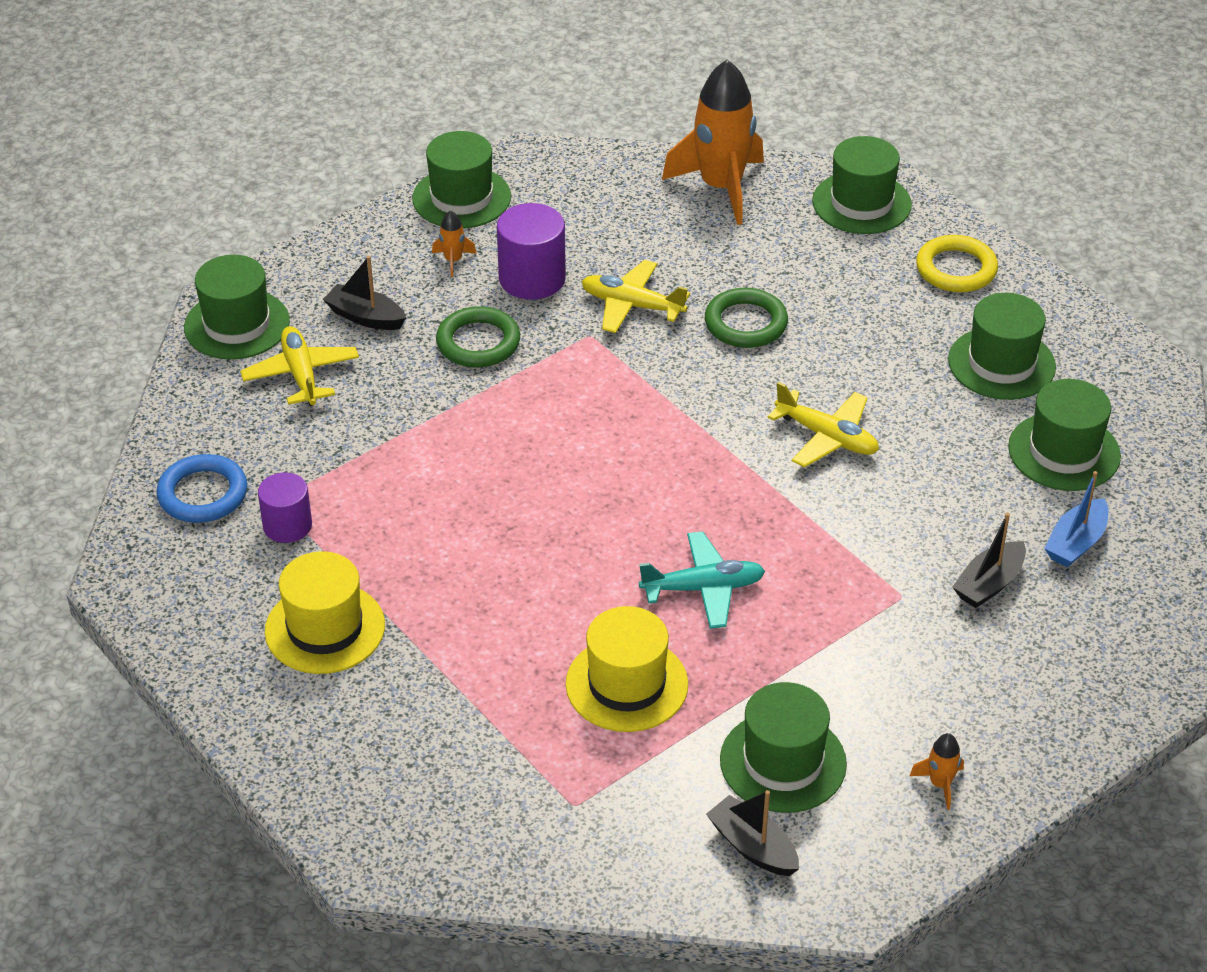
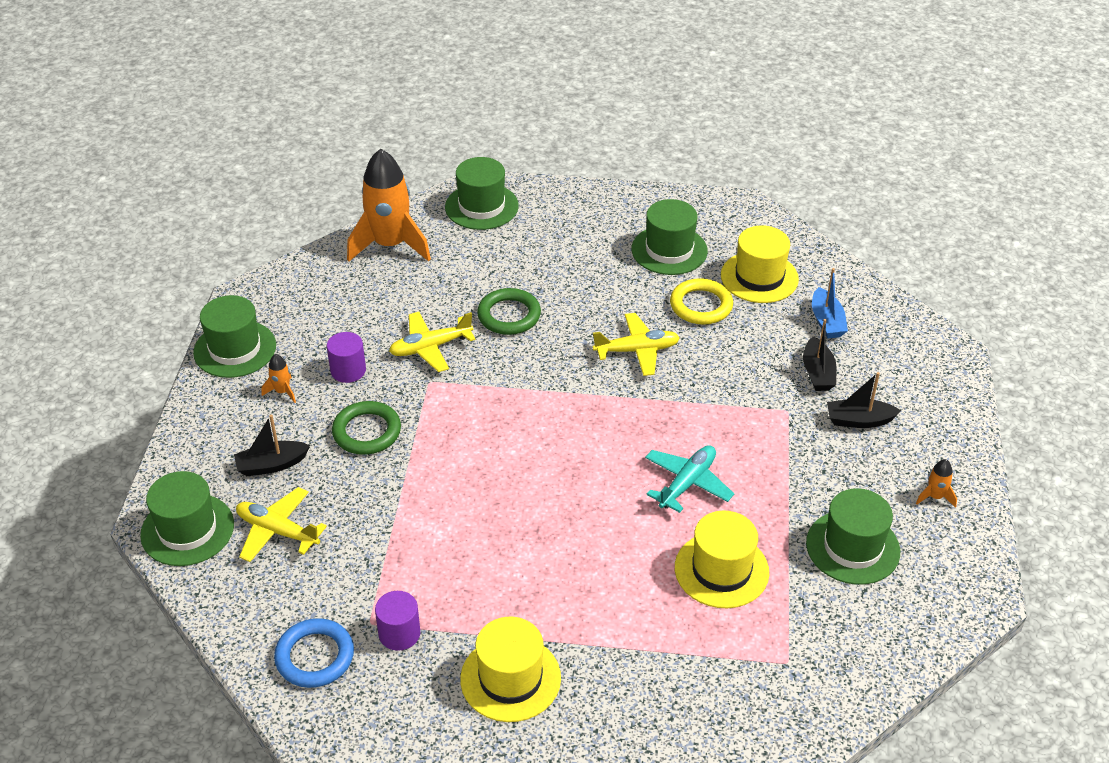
camera: 45 degrees left, 0 degrees up
purple cylinder [497,203,566,300] -> purple cylinder [327,332,366,383], size x0.66
black boat [706,790,799,876] -> black boat moved to [827,372,901,428]
yellow ring [916,235,998,292] -> yellow ring moved to [670,278,733,325]
green hat [1008,379,1121,491] -> yellow hat [721,225,799,303]

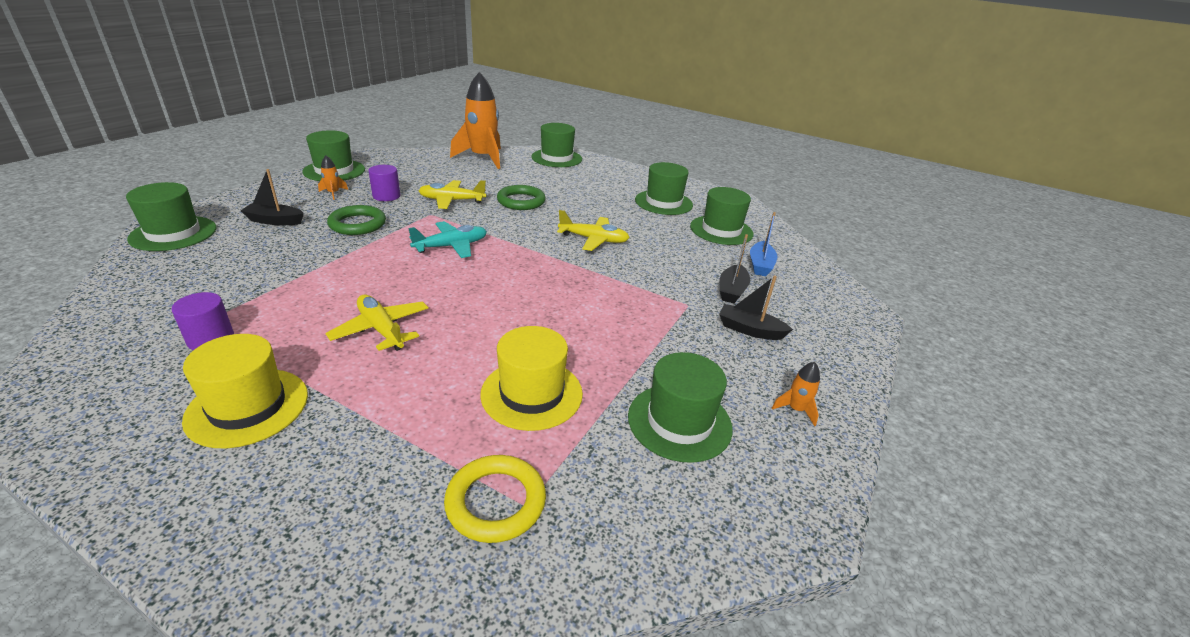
camera: 20 degrees right, 10 degrees down
yellow plane [236,487,327,562] -> yellow plane moved to [325,294,429,351]
blue ring [274,618,354,688] -> none
turquoise plane [645,445,734,513] -> turquoise plane moved to [408,221,487,258]
yellow ring [670,278,733,325] -> yellow ring moved to [444,455,546,543]
yellow hat [721,225,799,303] -> green hat [690,187,753,245]

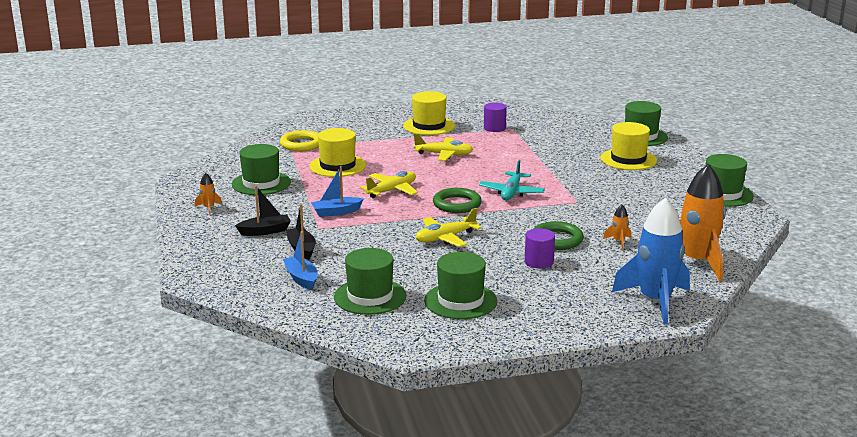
camera: 140 degrees right, 10 degrees down
black boat [241,169,304,225] -> yellow hat [600,122,657,170]
orange rocket [318,156,348,200] -> orange rocket moved to [603,205,631,249]
green ring [327,205,386,235] -> green ring moved to [433,188,482,213]
purple cylinder [368,165,400,201] -> purple cylinder moved to [525,228,555,268]
yellow plane [419,180,486,209] -> yellow plane moved to [360,171,418,198]
green hat [531,123,582,167] -> blue rocket [612,198,690,325]
none -> blue boat [311,166,363,217]

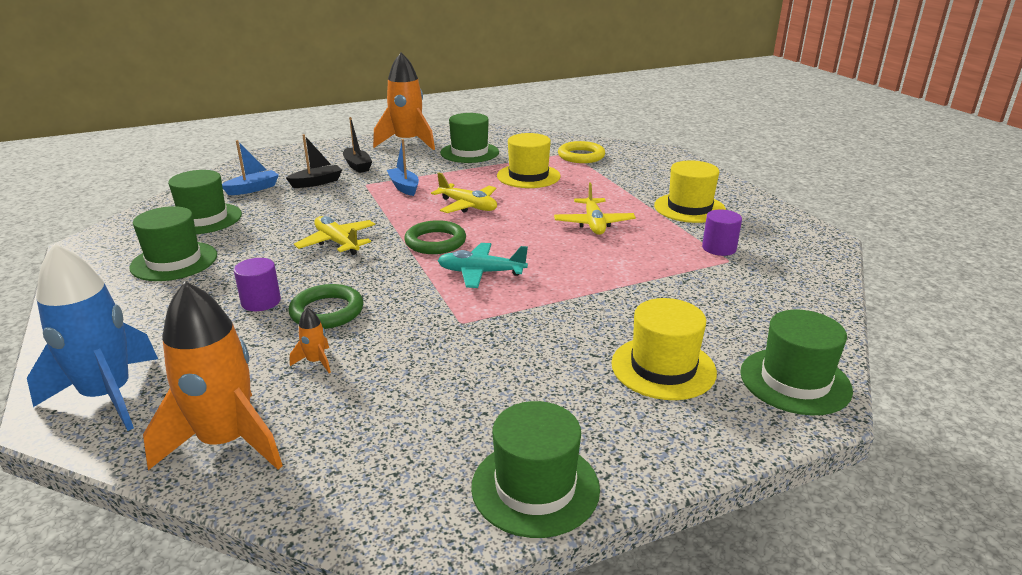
camera: 80 degrees right, 5 degrees up
orange rocket [195,173,222,215] -> orange rocket [373,52,435,150], size x2.48

